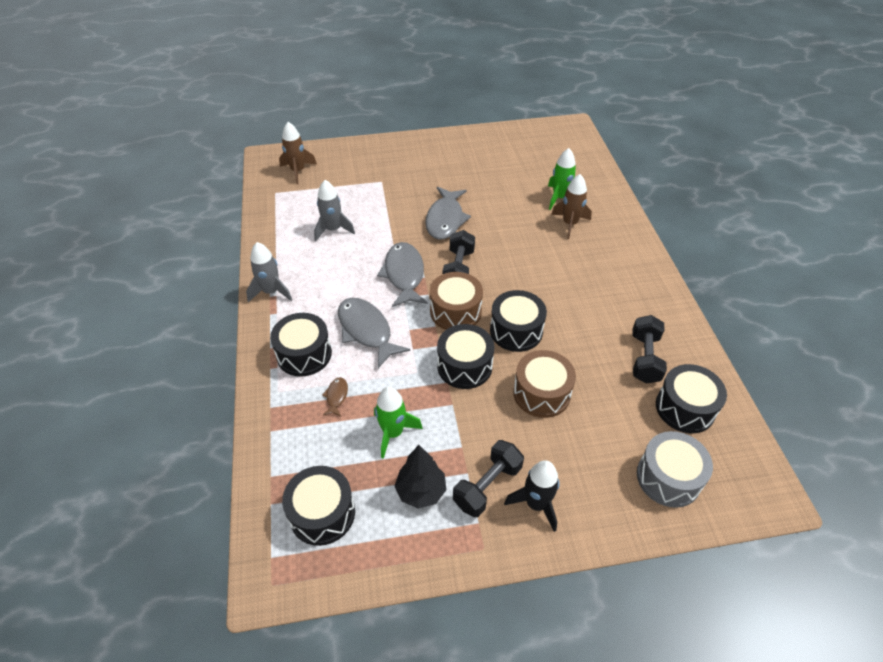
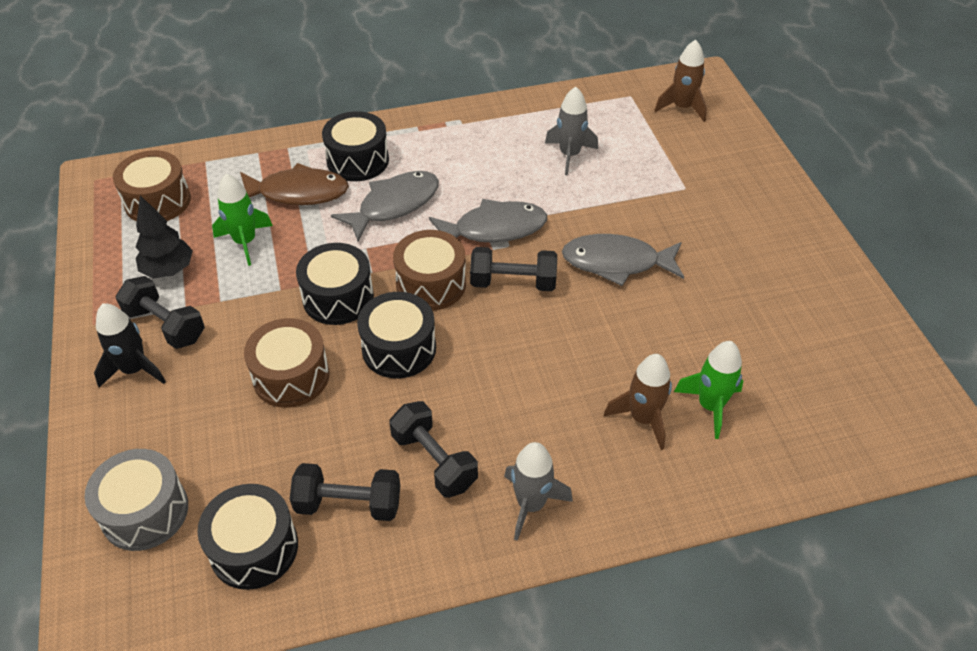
camera: 85 degrees right, 0 degrees up
grey rocket [246,242,292,302] -> grey rocket moved to [504,442,573,541]
black drum [282,466,355,546] -> brown drum [113,150,191,222]
brown fish [322,377,348,416] -> brown fish [240,163,349,205], size x2.20
none -> black dumbbell [389,401,478,498]

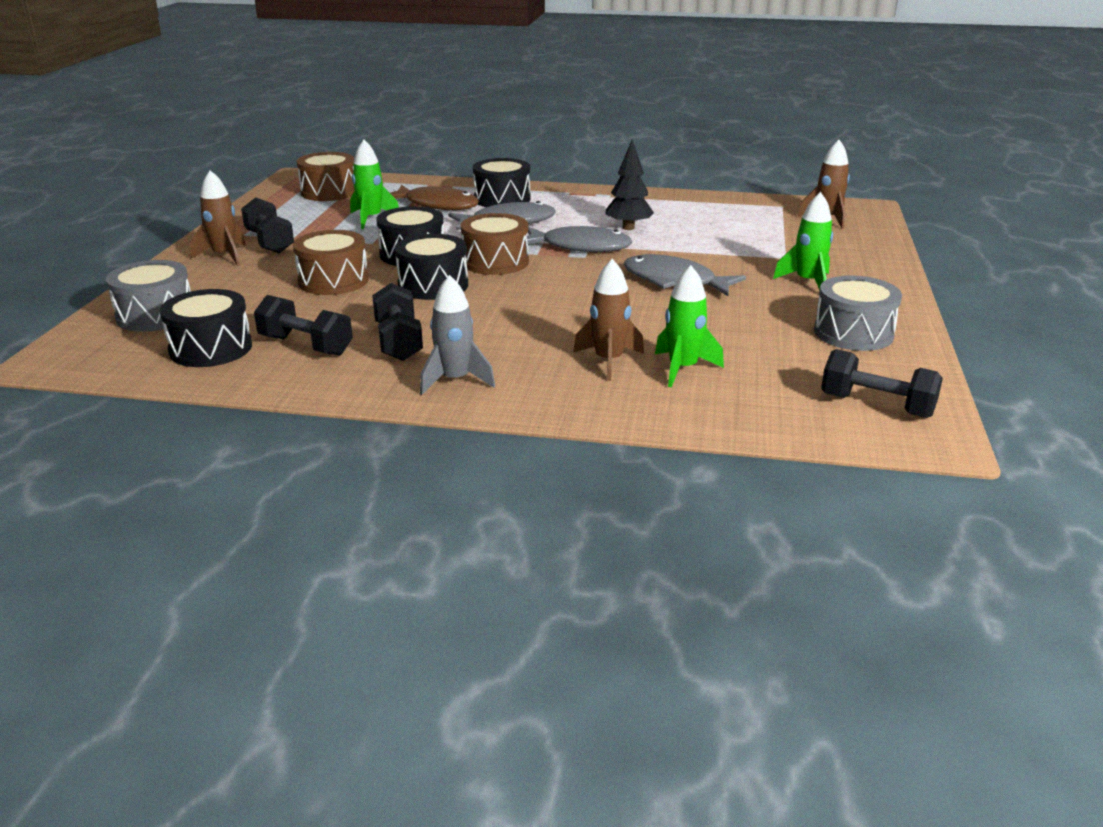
camera: 25 degrees right, 20 degrees down
black rocket [94,303,166,388] -> brown rocket [190,170,246,266]
black tree [136,195,193,278] -> black tree moved to [605,139,654,230]
black dumbbell [470,247,557,291] -> black dumbbell moved to [821,349,943,418]
grey rocket [545,87,598,176] -> none
none -> green rocket [773,192,833,290]
none -> grey drum [814,275,902,351]

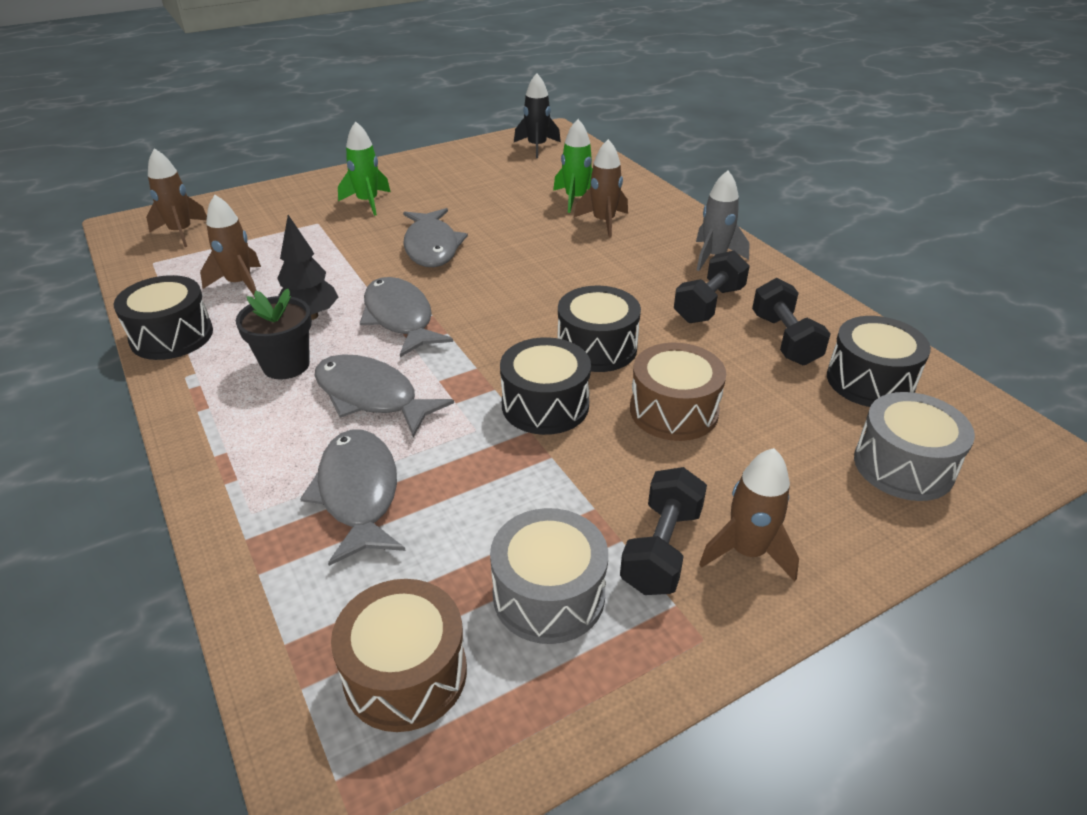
camera: 130 degrees left, 10 degrees up
green rocket [350,140,399,229] -> none
brown fish [390,185,479,210] -> grey fish [300,430,406,566]
brown drum [461,213,529,275] -> none
black drum [473,158,531,207] -> black drum moved to [114,275,213,360]
grey drum [814,275,902,351] -> grey drum moved to [490,508,608,644]
black dumbbell [821,349,943,418] -> black rocket [514,73,561,158]
none -> brown rocket [200,195,261,295]
none -> black flower pot [236,288,312,380]

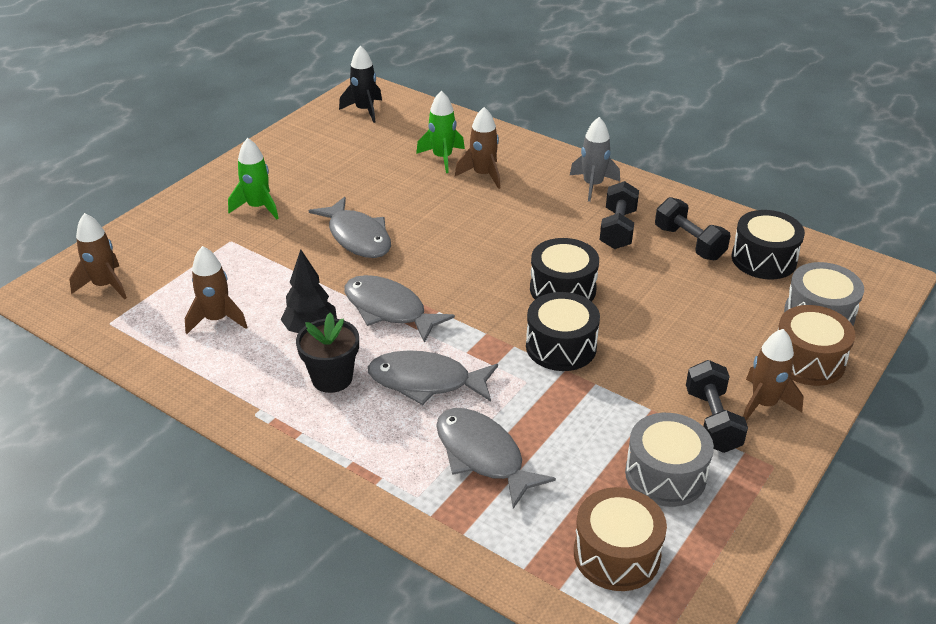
camera: 25 degrees left, 0 degrees up
black drum [114,275,213,360] -> none
brown drum [630,343,726,441] -> brown drum moved to [778,305,856,386]

